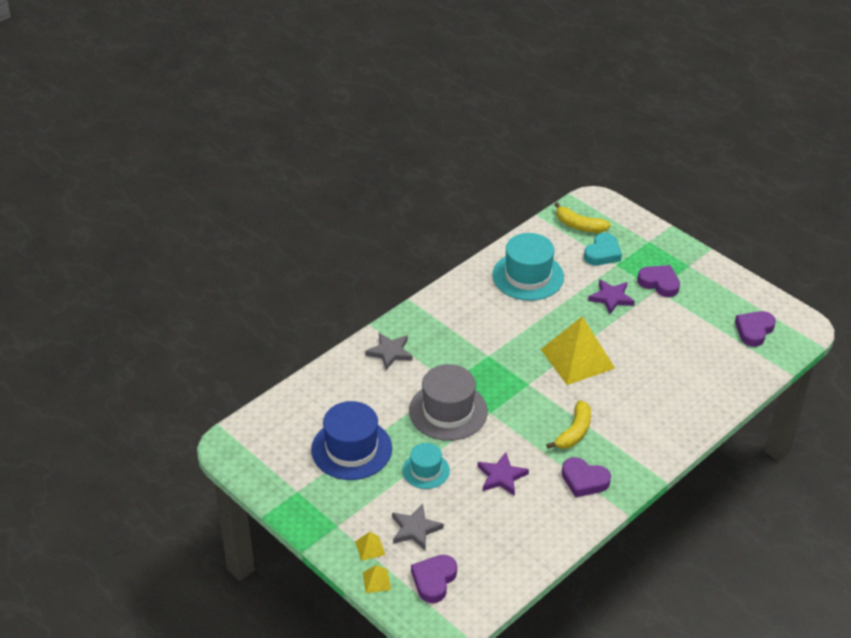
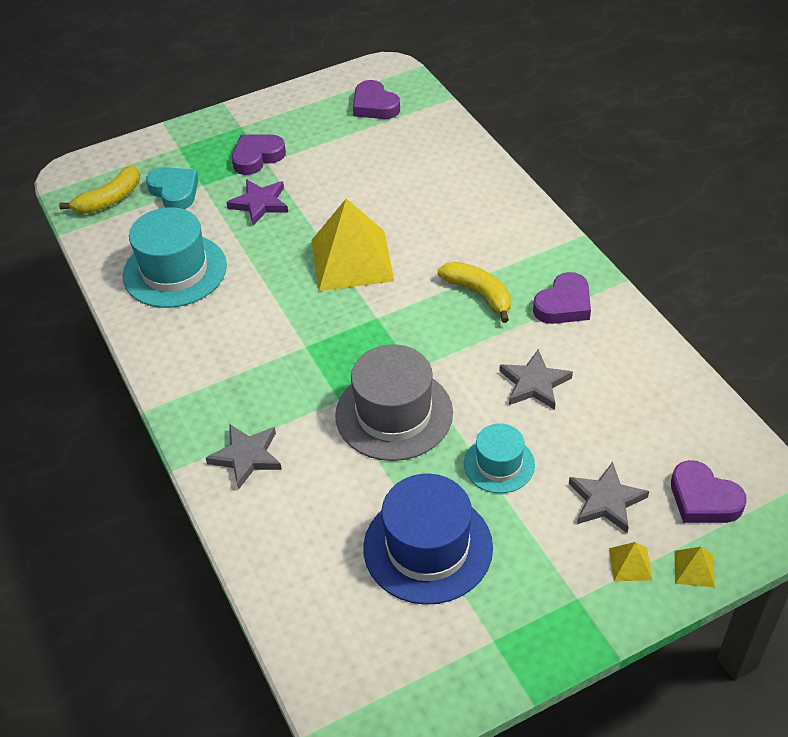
camera: 70 degrees left, 5 degrees up
purple star [478,452,529,496] -> grey star [499,349,573,410]

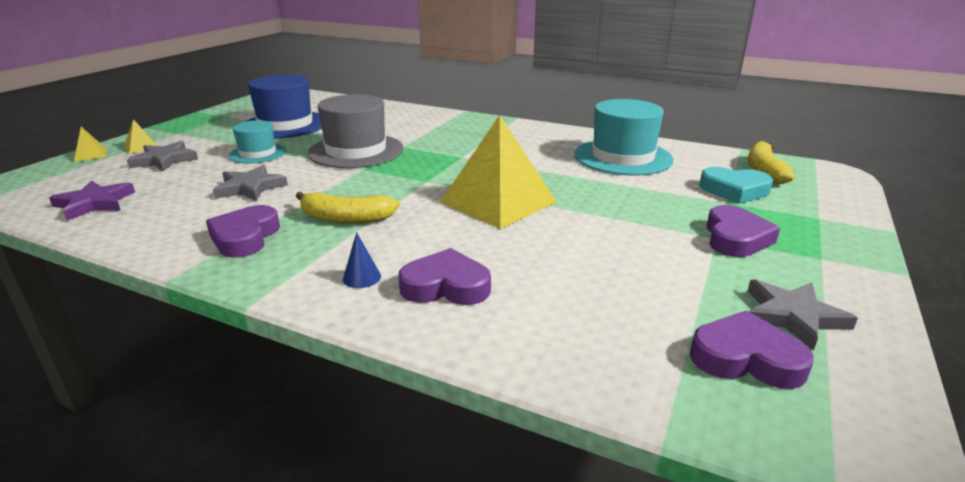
camera: 140 degrees right, 20 degrees down
grey star [206,424,282,490] -> grey star moved to [748,279,858,351]
purple star [226,179,288,225] -> purple star moved to [49,180,135,221]
purple heart [671,460,747,523] -> purple heart moved to [399,248,491,305]
none -> blue cone [343,232,381,288]

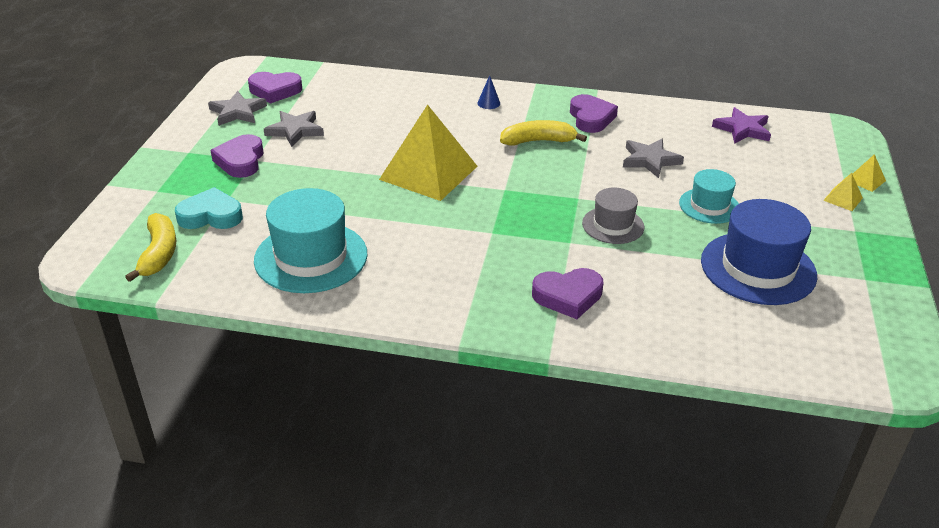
camera: 165 degrees right, 10 degrees up
grey star [127,141,198,171] -> grey star moved to [264,111,324,147]
grey hat [307,94,403,168] -> grey hat [582,188,644,244], size x0.58
purple heart [399,248,491,305] -> purple heart moved to [532,268,603,319]

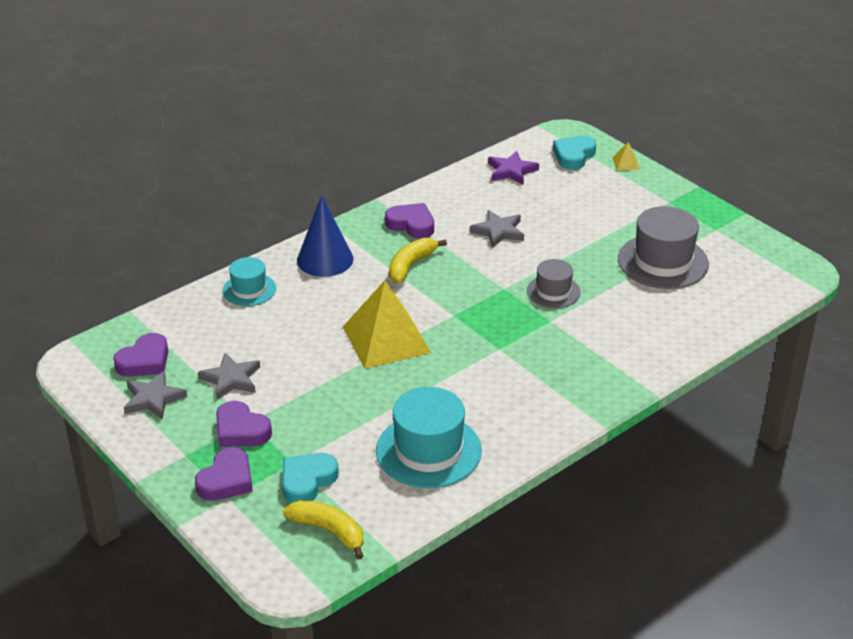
camera: 50 degrees left, 0 degrees up
blue cone [477,75,500,109] -> blue cone [297,195,354,277], size x2.42
purple heart [532,268,603,319] -> purple heart moved to [195,447,253,501]
turquoise hat [679,169,739,224] -> turquoise hat moved to [222,257,276,306]
blue hat [701,199,817,305] -> grey hat [618,206,709,289]
yellow pyramid [823,173,863,211] -> none
none -> turquoise heart [553,136,596,170]

